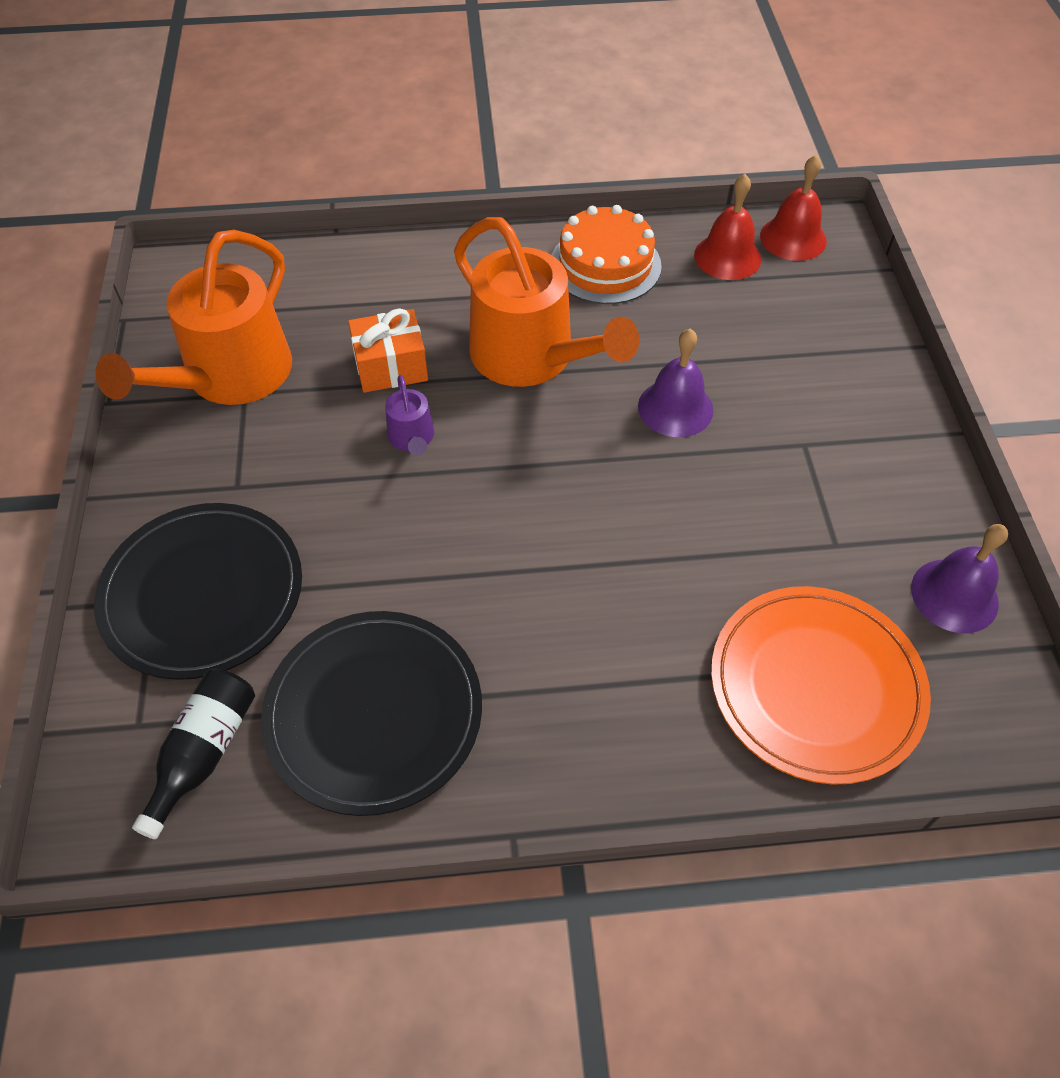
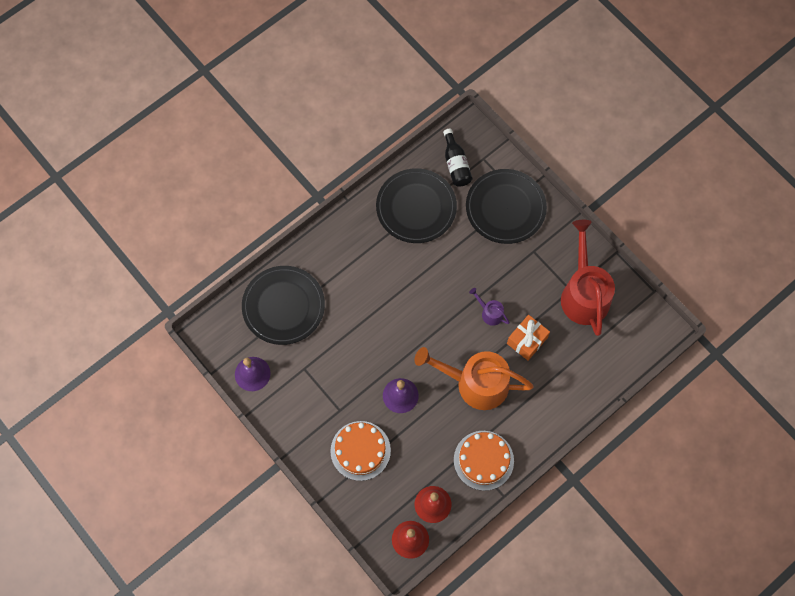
camera: 145 degrees right, 15 degrees up
orange watering can [95,230,292,405] -> red watering can [561,220,615,336]
orange plate [711,586,931,785] -> black plate [242,266,325,345]
none -> orange cake [330,421,391,481]

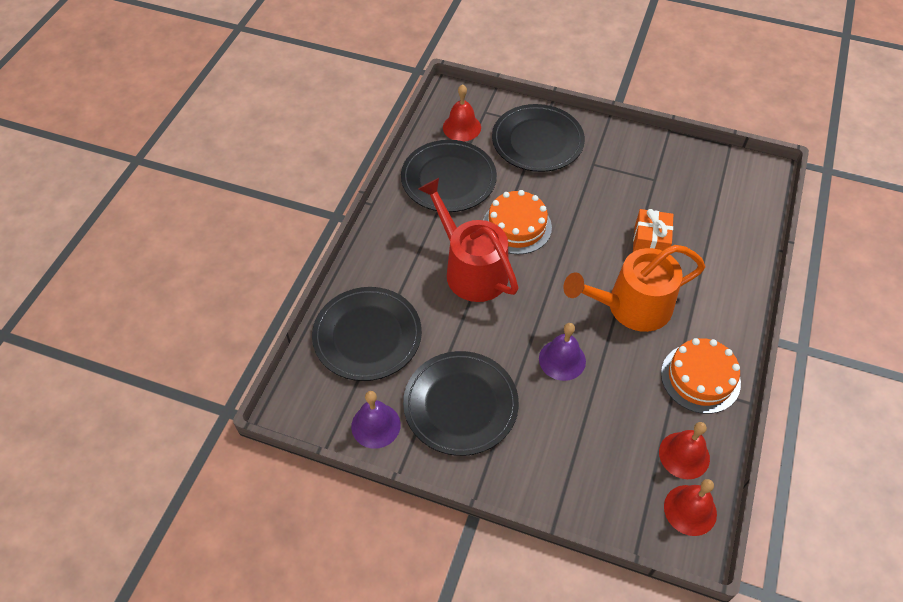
camera: 30 degrees left, 15 degrees down
orange cake [330,421,391,481] -> orange cake moved to [483,190,552,254]
black bottle [443,129,472,187] -> red bell [443,84,481,141]
purple watering can [469,288,510,326] -> none
red watering can [561,220,615,336] -> red watering can moved to [419,178,518,302]
none -> black plate [403,351,519,456]

